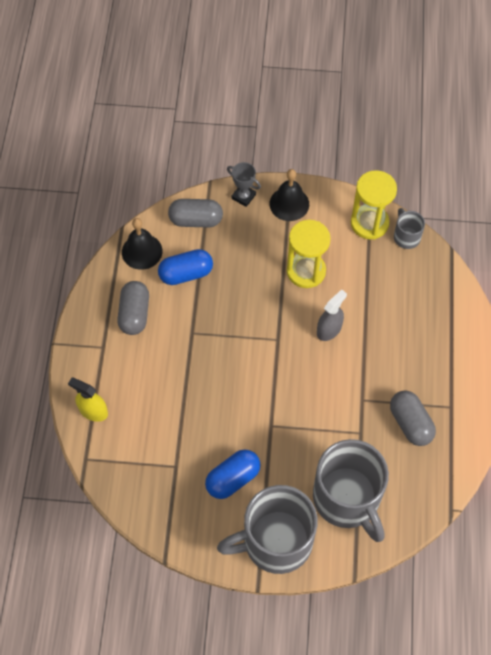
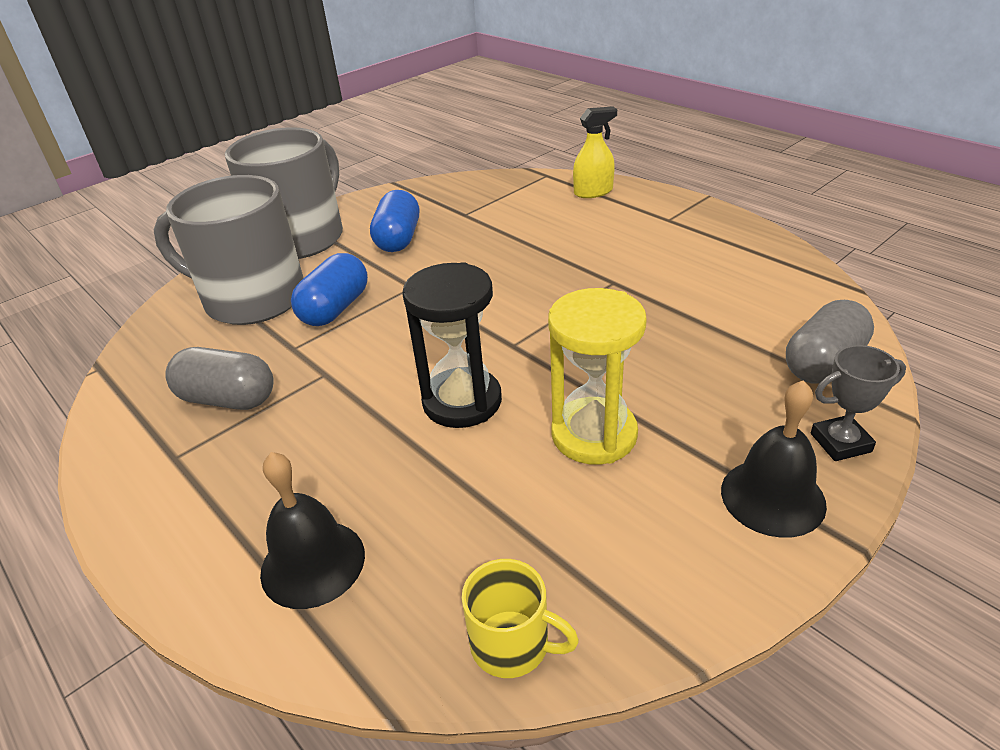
camera: 135 degrees right, 25 degrees down
grey capsule [117,281,149,335] -> none
black bell [122,218,163,270] -> black bell moved to [260,452,365,609]
blue capsule [158,249,213,285] -> blue capsule moved to [291,253,368,326]
grey spray bottle [317,289,347,341] -> black hourglass [402,262,502,428]
yellow hourglass [351,170,397,239] -> none
grey mug [394,208,425,249] -> yellow mug [462,559,579,678]

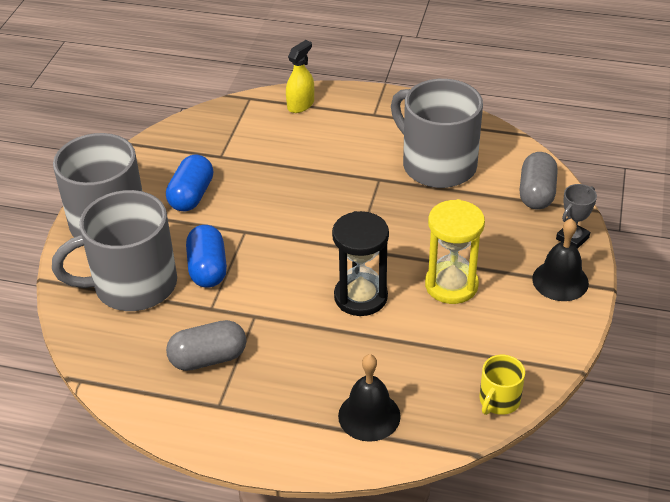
camera: 35 degrees left, 5 degrees up
blue capsule [370,190,419,252] -> blue capsule turned 45 degrees clockwise [166,154,213,211]
yellow mug [462,559,579,678] -> yellow mug turned 135 degrees clockwise [479,355,525,415]
none -> grey mug [391,79,483,188]

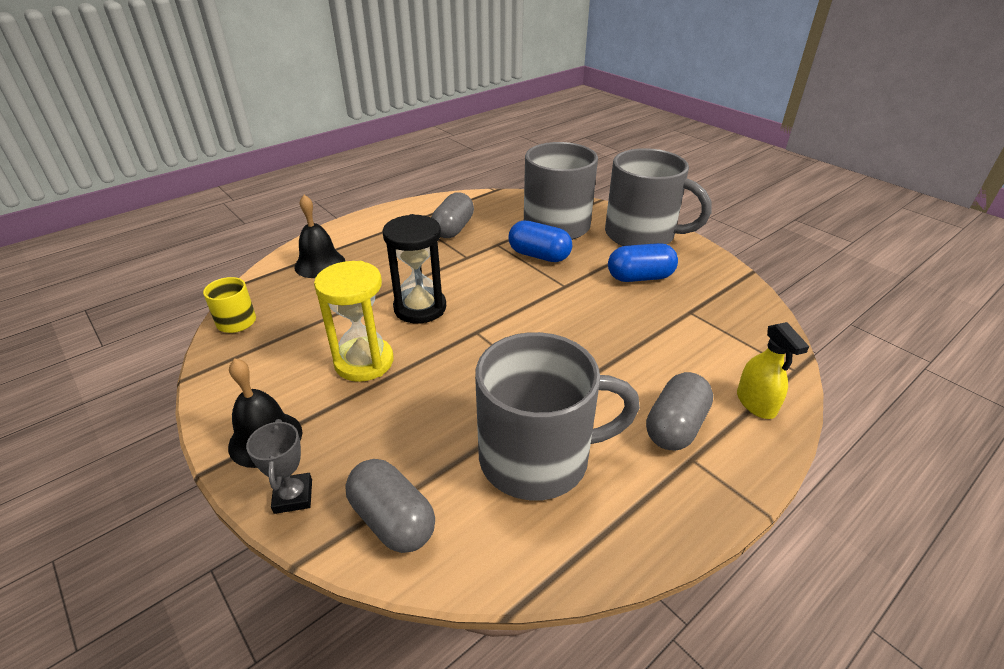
camera: 125 degrees right, 5 degrees down
blue capsule [166,154,213,211] -> blue capsule turned 60 degrees counterclockwise [608,243,678,282]
none -> grey capsule [646,372,713,451]

